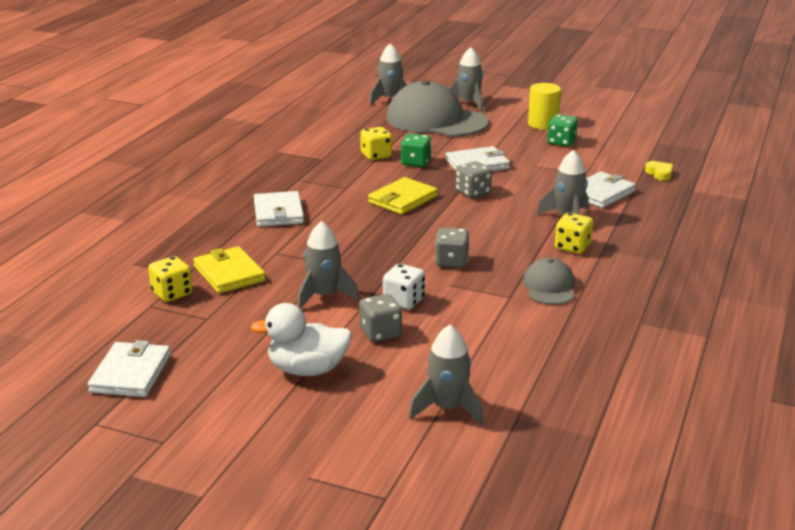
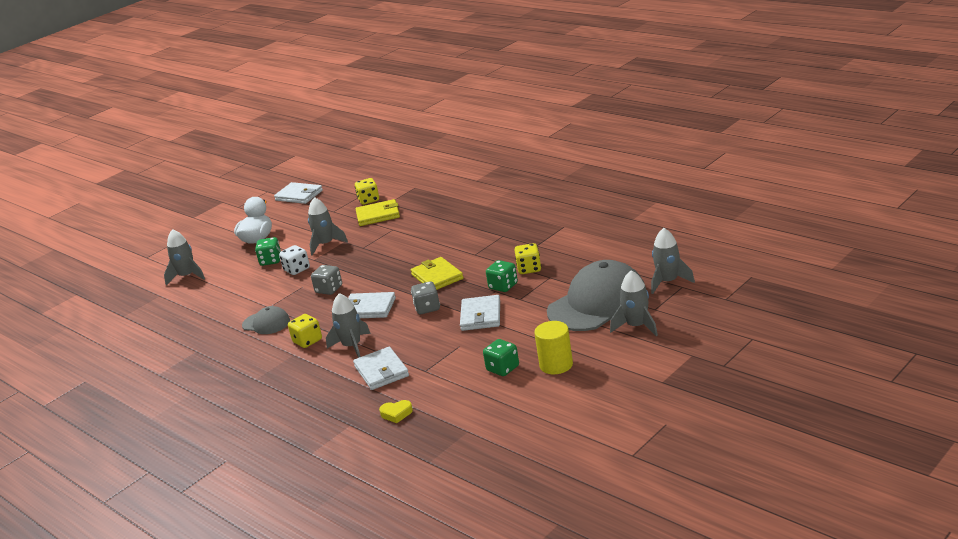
camera: 115 degrees right, 0 degrees up
white wallet [254,191,304,227] -> white wallet moved to [348,292,396,318]
grey dice [359,294,402,342] -> green dice [255,237,281,266]

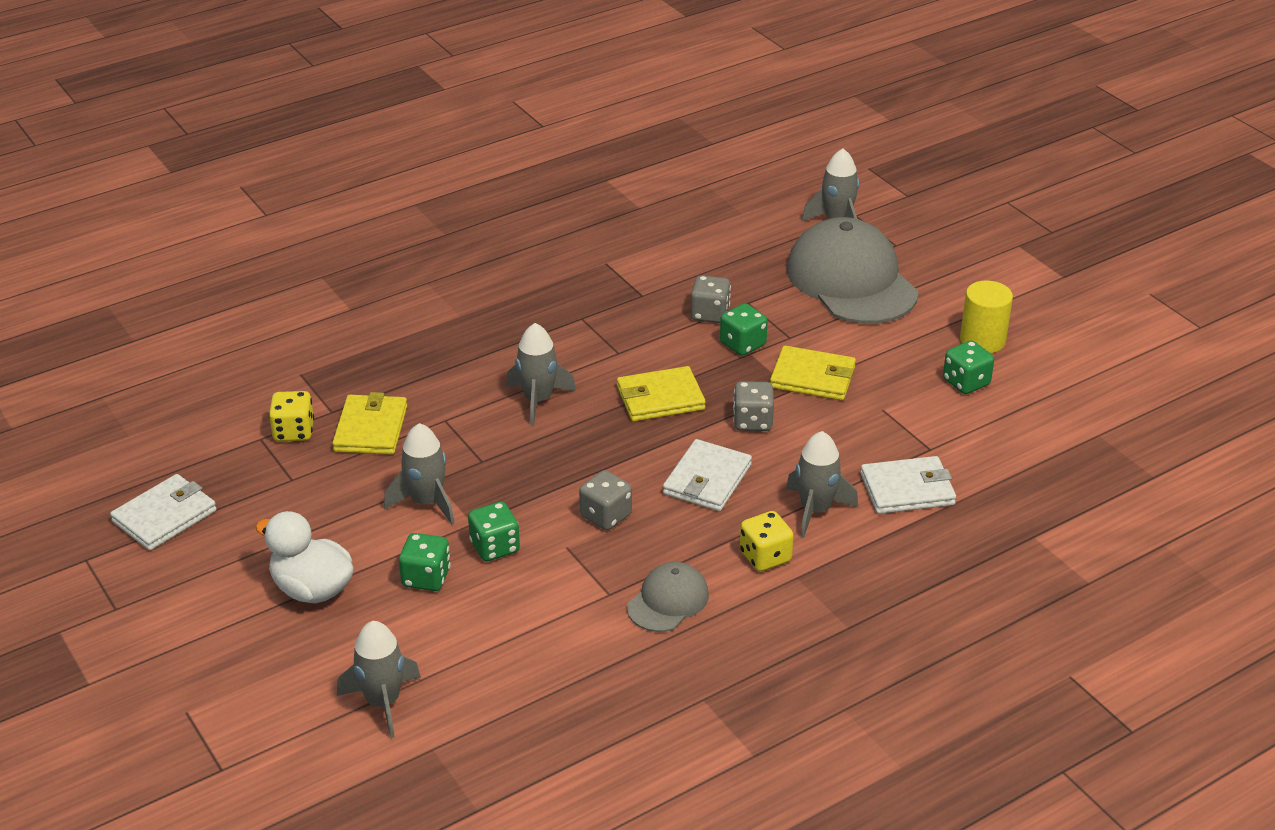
camera: 80 degrees left, 10 degrees up
white dice [279,245,310,275] -> green dice [468,501,520,561]
yellow heart [379,400,413,423] -> none
white wallet [460,295,500,331] -> yellow wallet [770,346,856,400]
yellow dice [514,243,541,274] -> grey dice [691,275,731,323]
grey rocket [610,270,658,336] -> grey rocket moved to [506,323,576,426]

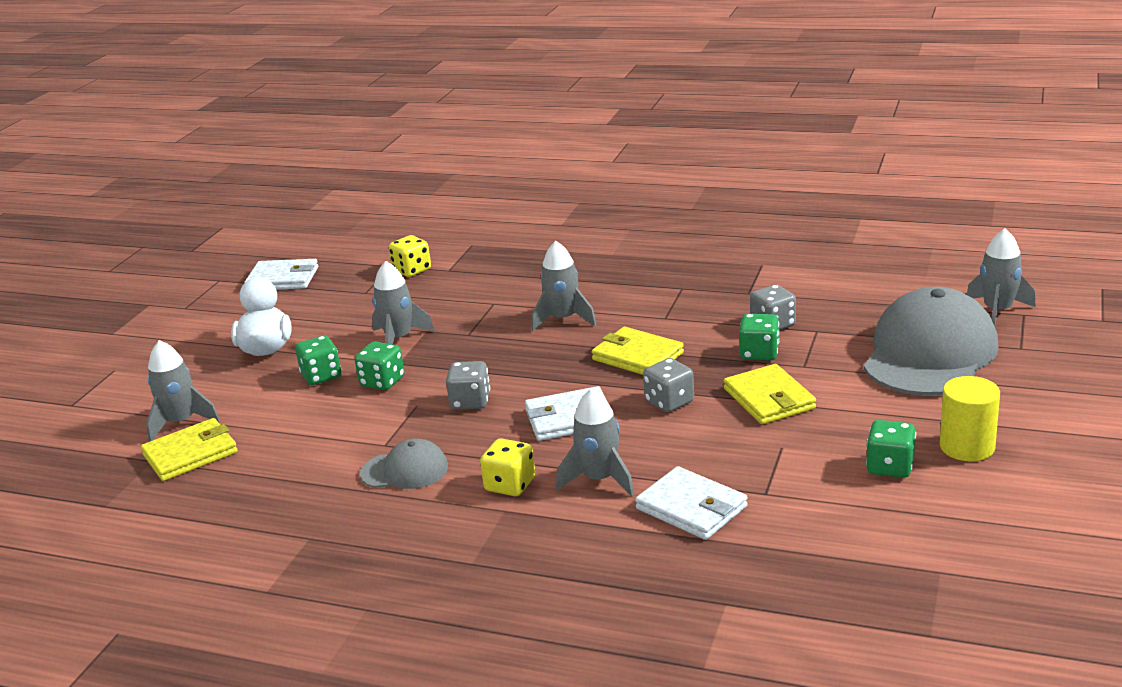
camera: 55 degrees right, 10 degrees down
yellow wallet [332,392,407,455] -> yellow wallet moved to [141,418,238,481]

